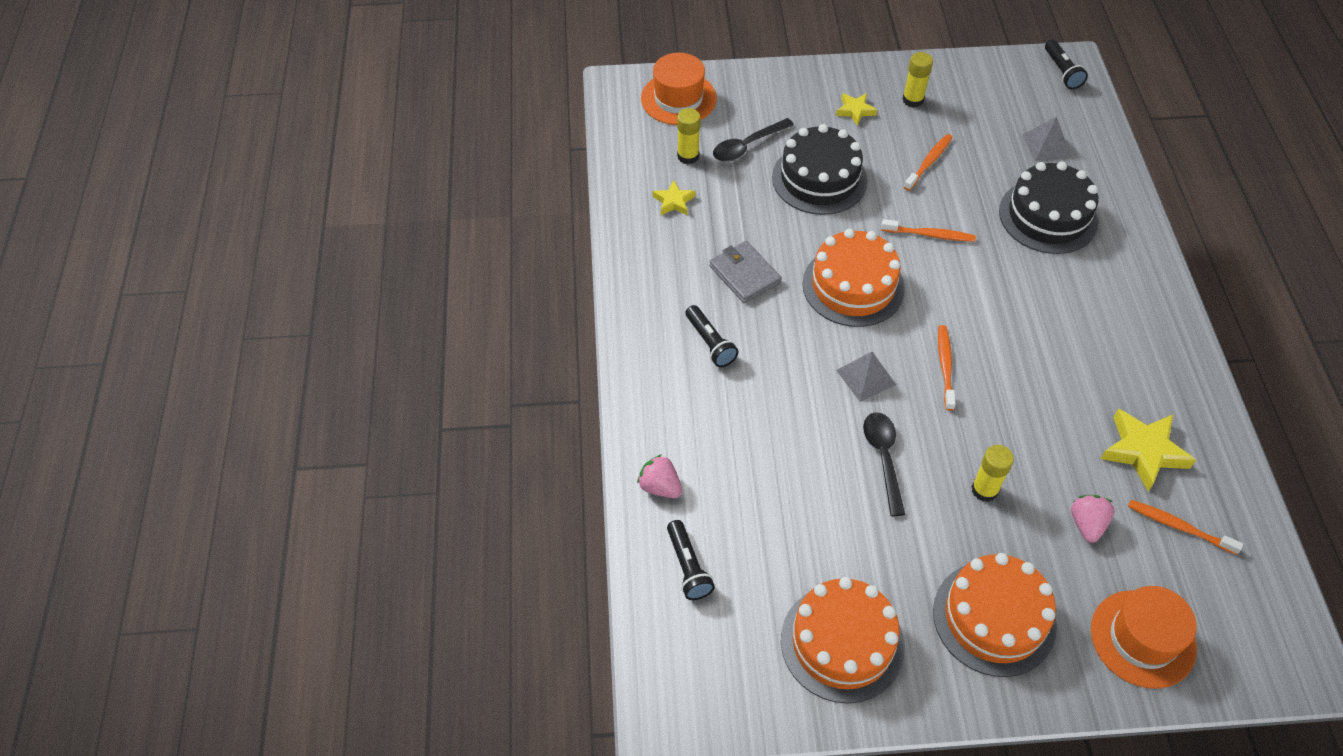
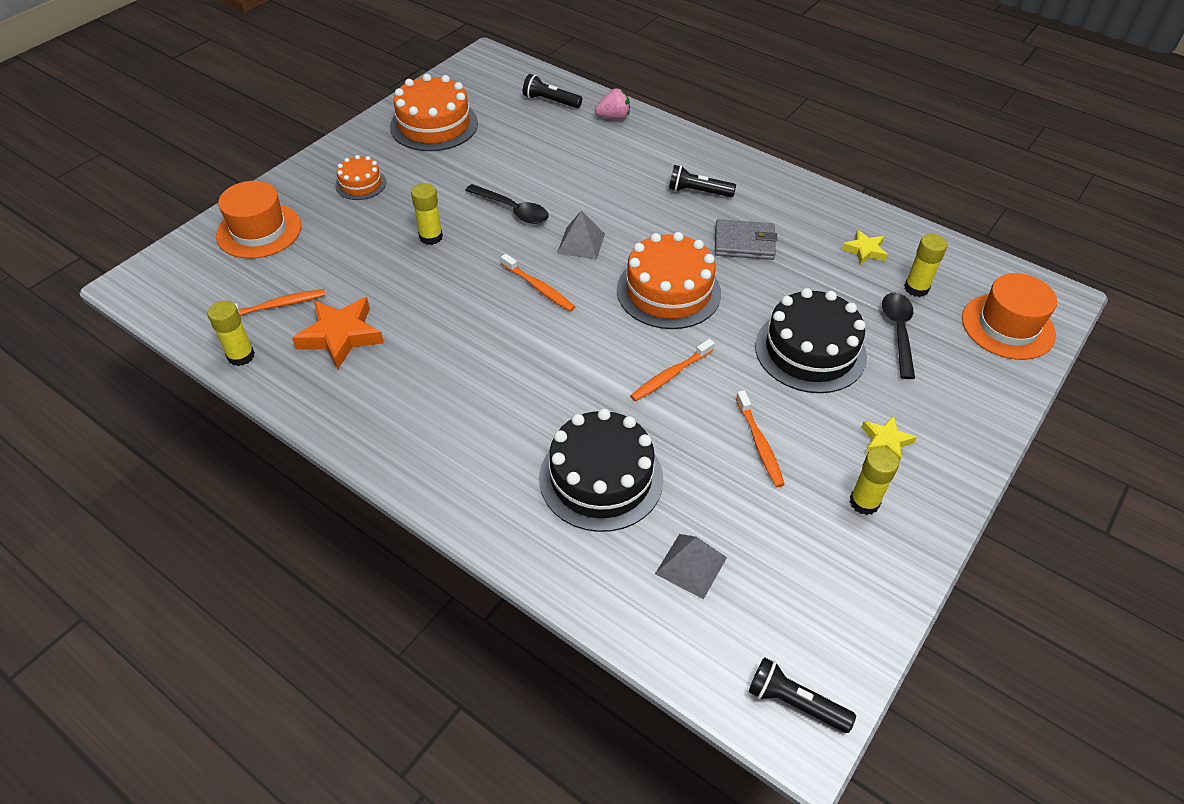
camera: 130 degrees right, 5 degrees down
orange cake [933,553,1057,677] -> orange cake [335,155,386,200], size x0.54
pink strawberry [1071,495,1114,543] -> none
yellow star [1100,409,1196,491] -> orange star [292,297,384,369]
none -> yellow glue stick [207,301,255,366]

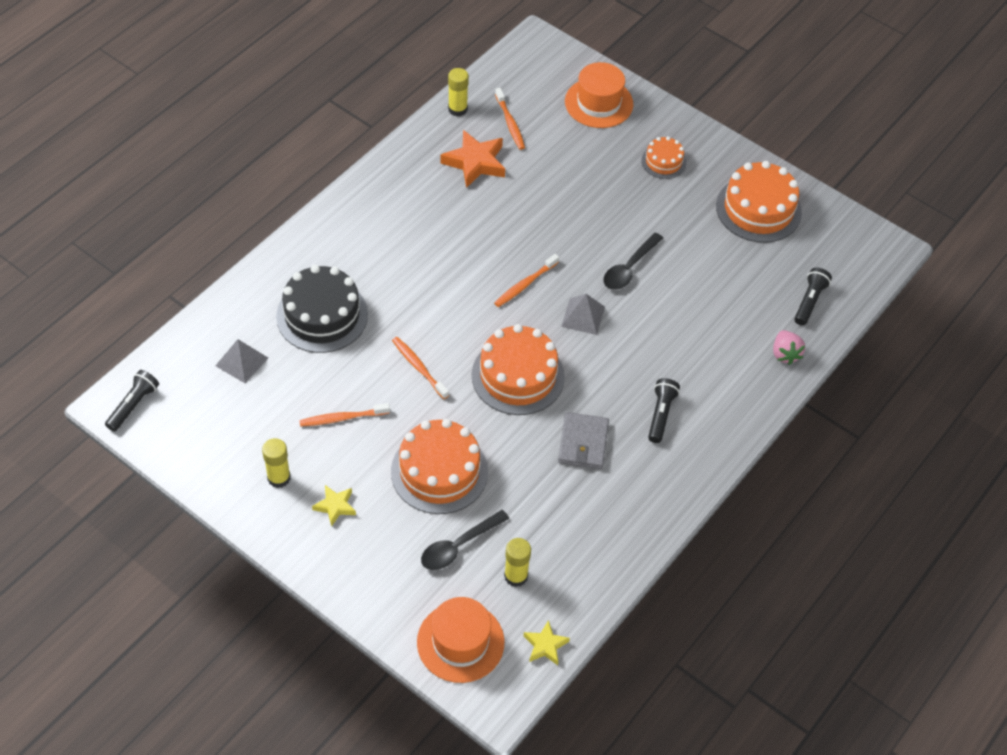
camera: 90 degrees right, 5 degrees up
yellow glue stick [411,183,443,245] -> none
black cake [755,288,867,393] -> orange cake [391,419,488,514]
yellow star [841,230,888,265] -> yellow star moved to [524,620,570,665]
black spoon [882,293,915,379] -> black spoon turned 135 degrees clockwise [421,510,509,570]

